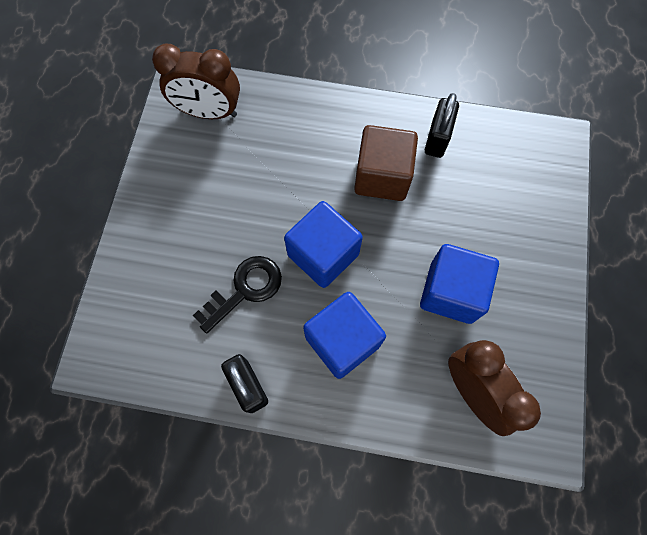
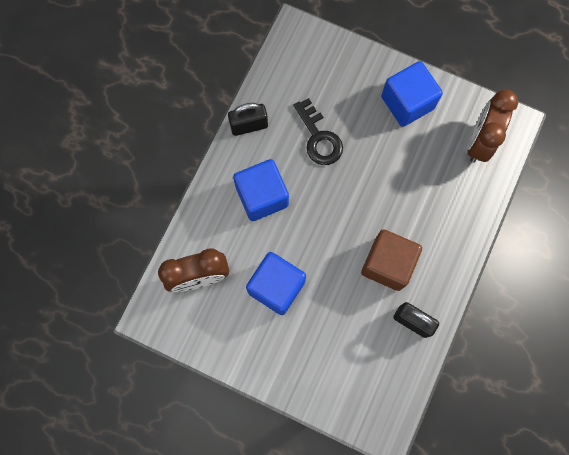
camera: 105 degrees right, 5 degrees up
blue cube [284,201,363,288] -> blue cube moved to [381,61,443,127]

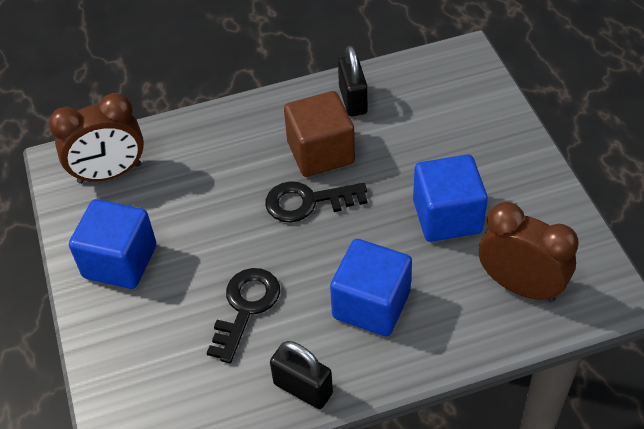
camera: 130 degrees left, 25 degrees down
none -> black key [265,181,367,223]

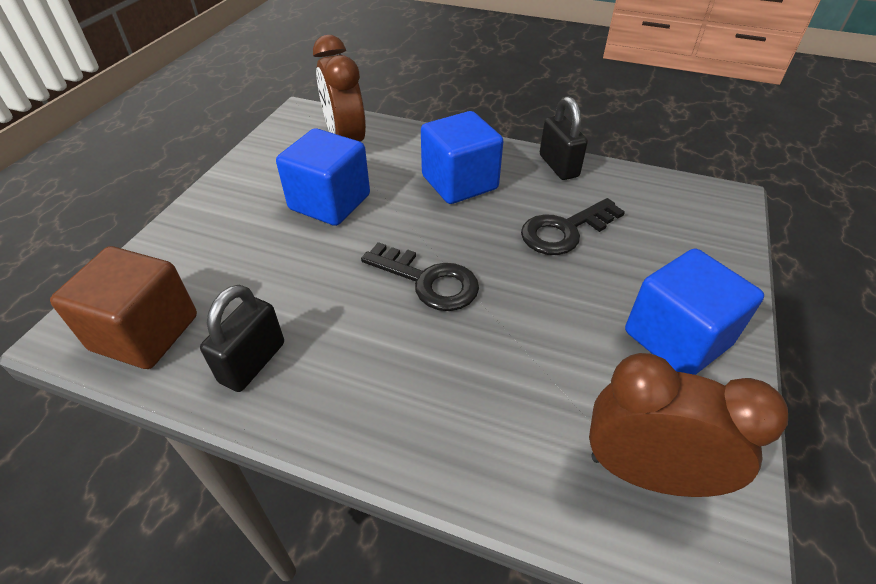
camera: 145 degrees left, 5 degrees down
brown cube [284,91,355,177] -> brown cube moved to [50,246,197,369]

